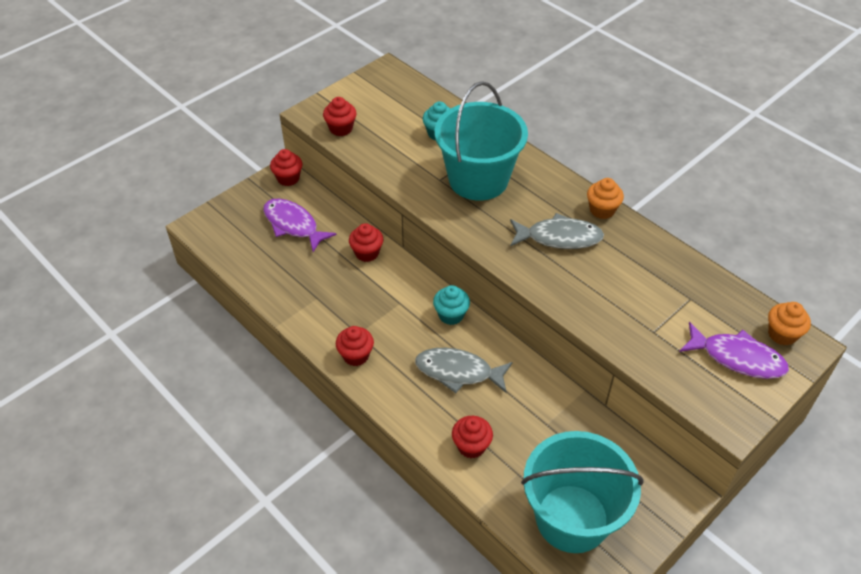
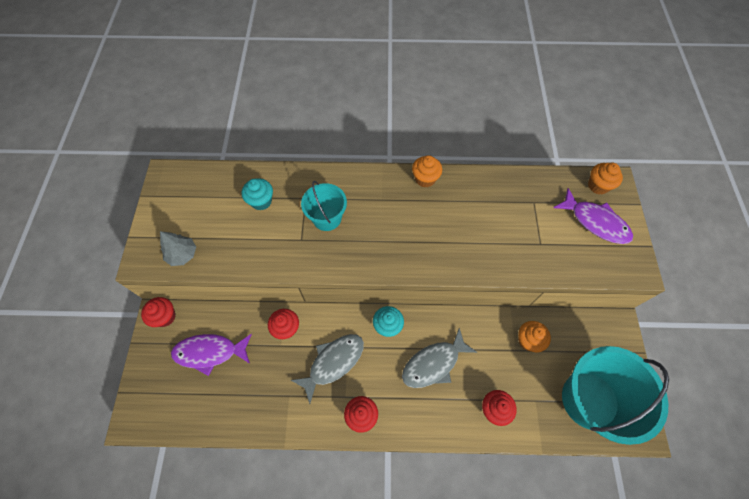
camera: 45 degrees left, 15 degrees up
red cupcake [323,97,357,136] -> grey tree [160,231,196,266]
turquoise bucket [435,81,528,201] -> turquoise bucket [301,181,347,231], size x0.55
grey fish [510,213,604,249] -> grey fish moved to [291,334,364,404]
purple fish [679,322,789,379] -> purple fish turned 60 degrees clockwise [553,188,633,244]
none -> orange cupcake [518,321,551,352]

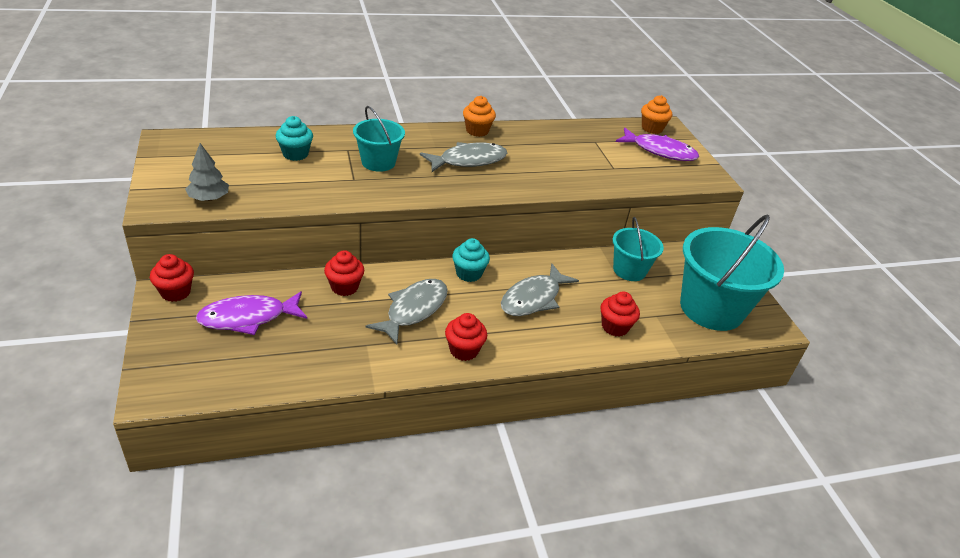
camera: 20 degrees left, 25 degrees down
orange cupcake [518,321,551,352] -> turquoise bucket [613,217,664,281]
none -> grey fish [420,142,507,172]

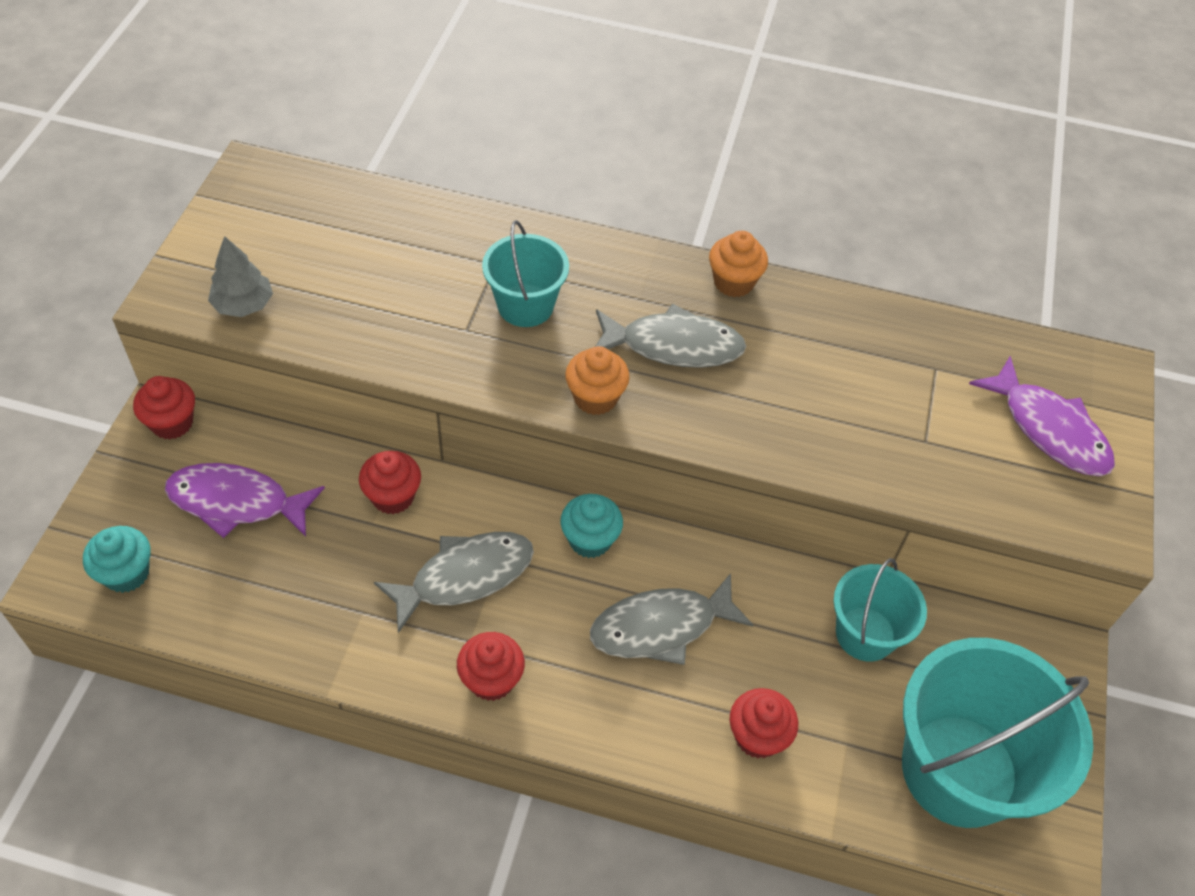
camera: 30 degrees right, 15 degrees up
turquoise cupcake [276,116,313,161] -> turquoise cupcake moved to [83,526,151,593]
orange cupcake [641,95,672,134] -> orange cupcake moved to [565,346,630,415]

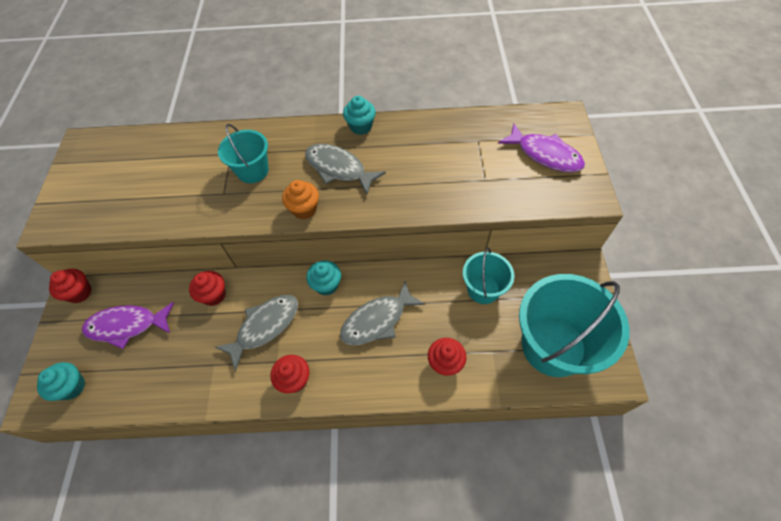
camera: 10 degrees left, 5 degrees up
grey tree [208,236,273,317] -> none
grey fish [595,303,746,368] -> grey fish turned 135 degrees counterclockwise [305,144,386,195]
orange cupcake [709,231,768,297] -> turquoise cupcake [343,96,376,135]

